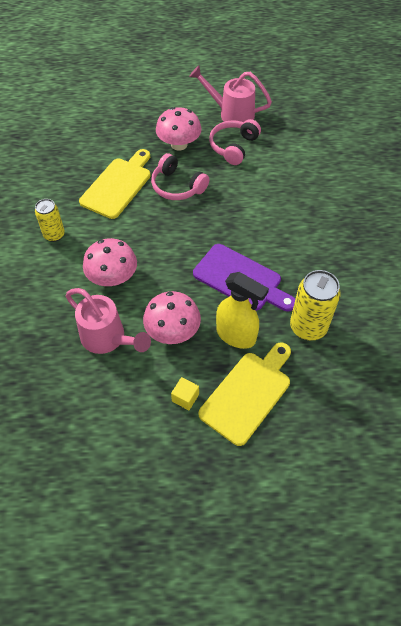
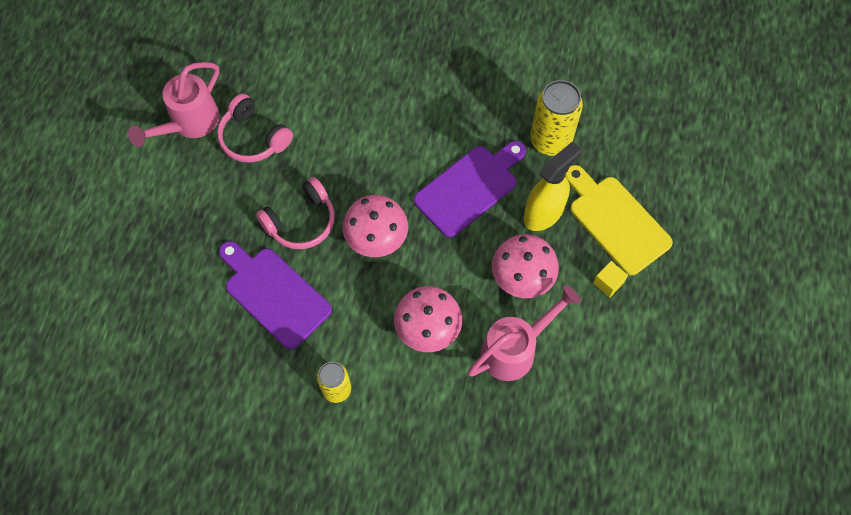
camera: 75 degrees left, 10 degrees up
yellow cutting board [79,149,151,219] -> purple cutting board [219,241,332,349]
pink mushroom [156,107,202,151] -> pink mushroom moved to [343,195,408,257]

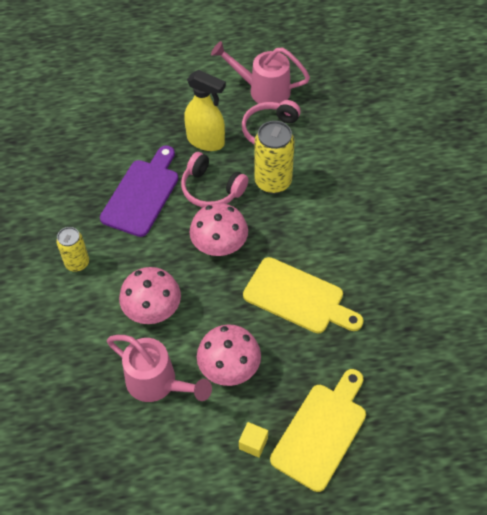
camera: 70 degrees right, 10 degrees down
purple cutting board [414,141,526,238] -> yellow cutting board [243,257,363,333]
yellow spray bottle [524,141,581,231] -> yellow spray bottle moved to [184,70,226,151]
yellow can [530,80,583,156] -> yellow can moved to [254,121,295,194]

